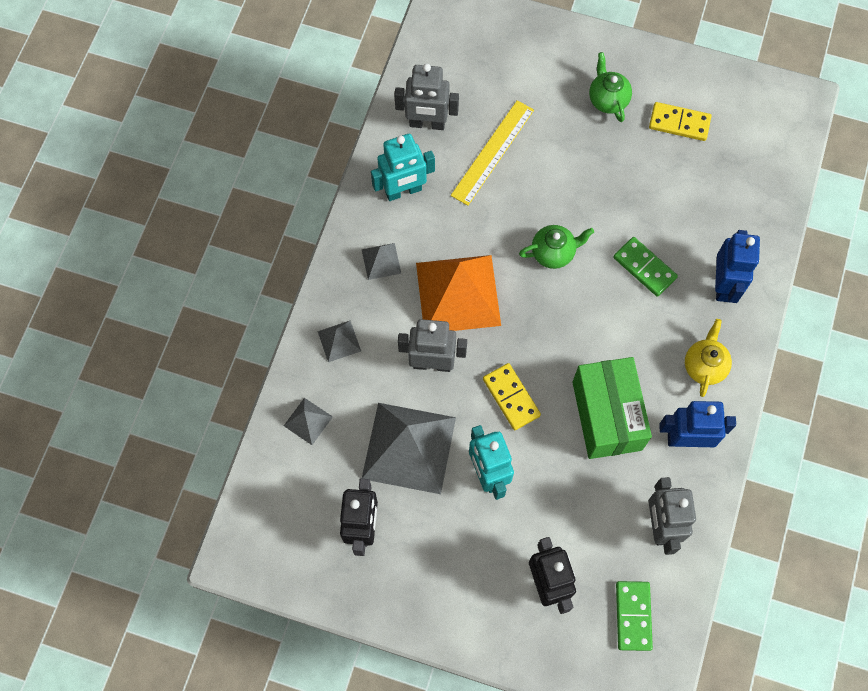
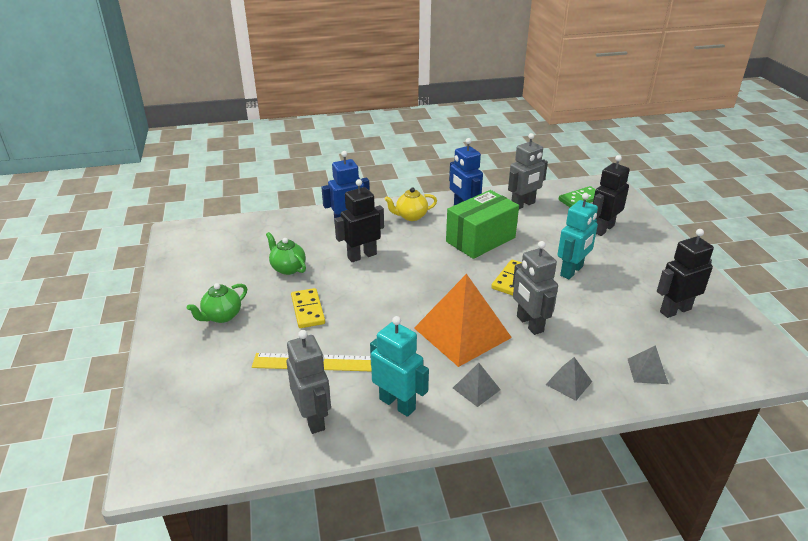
camera: 120 degrees left, 35 degrees down
grey pyramid [362,403,456,494] -> none
green teapot [519,225,594,269] -> green teapot moved to [266,232,306,275]
green domino [614,237,678,297] -> black robot [334,179,384,262]
yellow domino [649,102,712,141] -> yellow domino moved to [291,288,325,328]

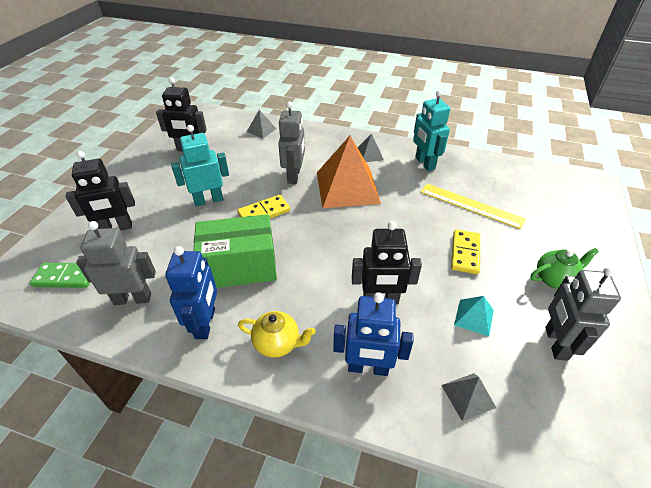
camera: 150 degrees left, 10 degrees up
green teapot [266,232,306,275] -> turquoise pyramid [454,296,494,337]
grey robot [287,330,331,434] -> grey robot moved to [545,267,621,361]
grey pyramid [545,357,592,401] -> grey pyramid moved to [441,373,496,421]

